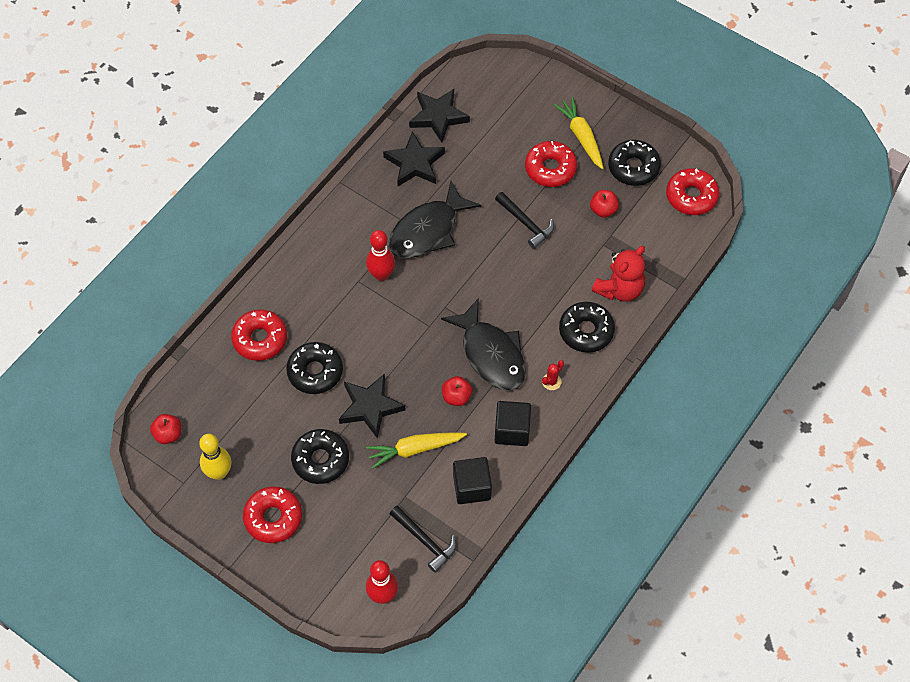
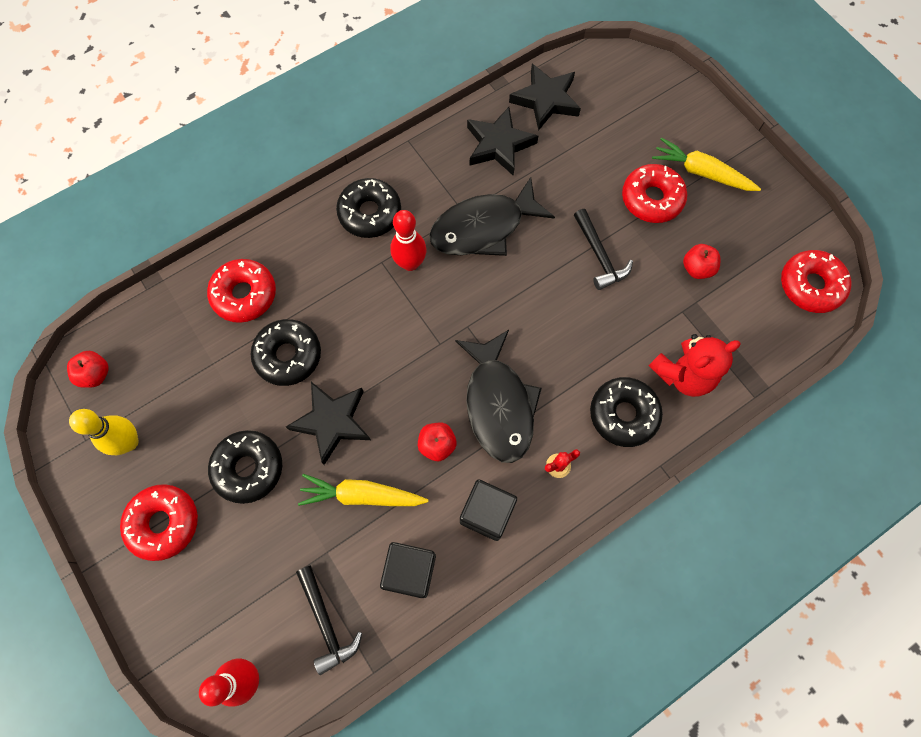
camera: 20 degrees right, 10 degrees up
yellow carrot [554,97,604,169] -> yellow carrot turned 60 degrees counterclockwise [652,137,761,191]
black donut [608,140,661,186] -> black donut moved to [336,178,401,238]

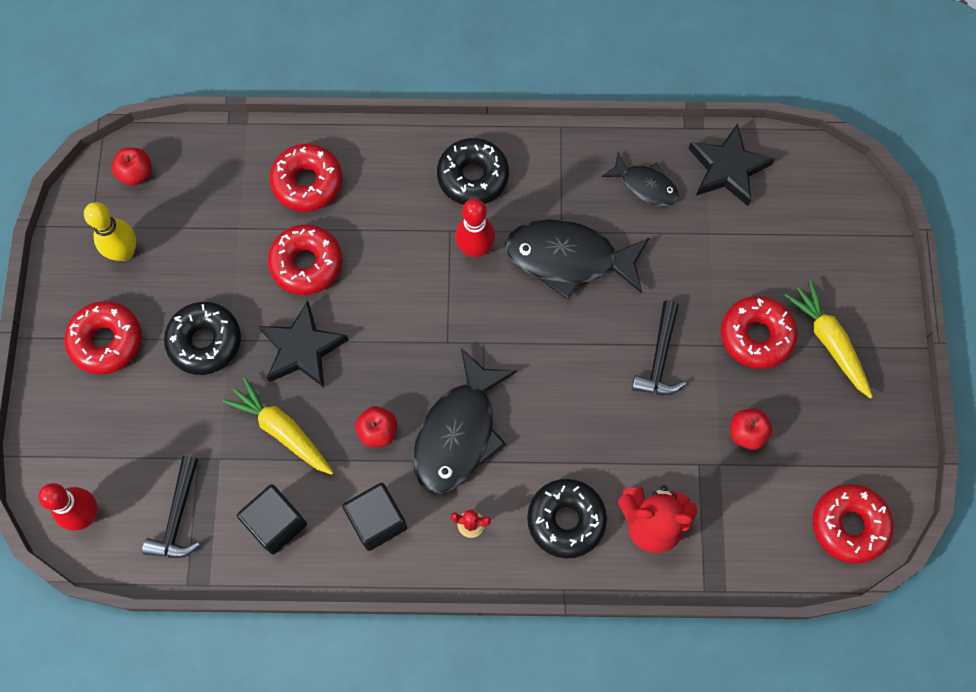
camera: 35 degrees right, 0 degrees up
black donut [250,319,321,386] -> red donut [268,224,342,295]
black star [467,107,538,176] -> black fish [602,152,679,207]

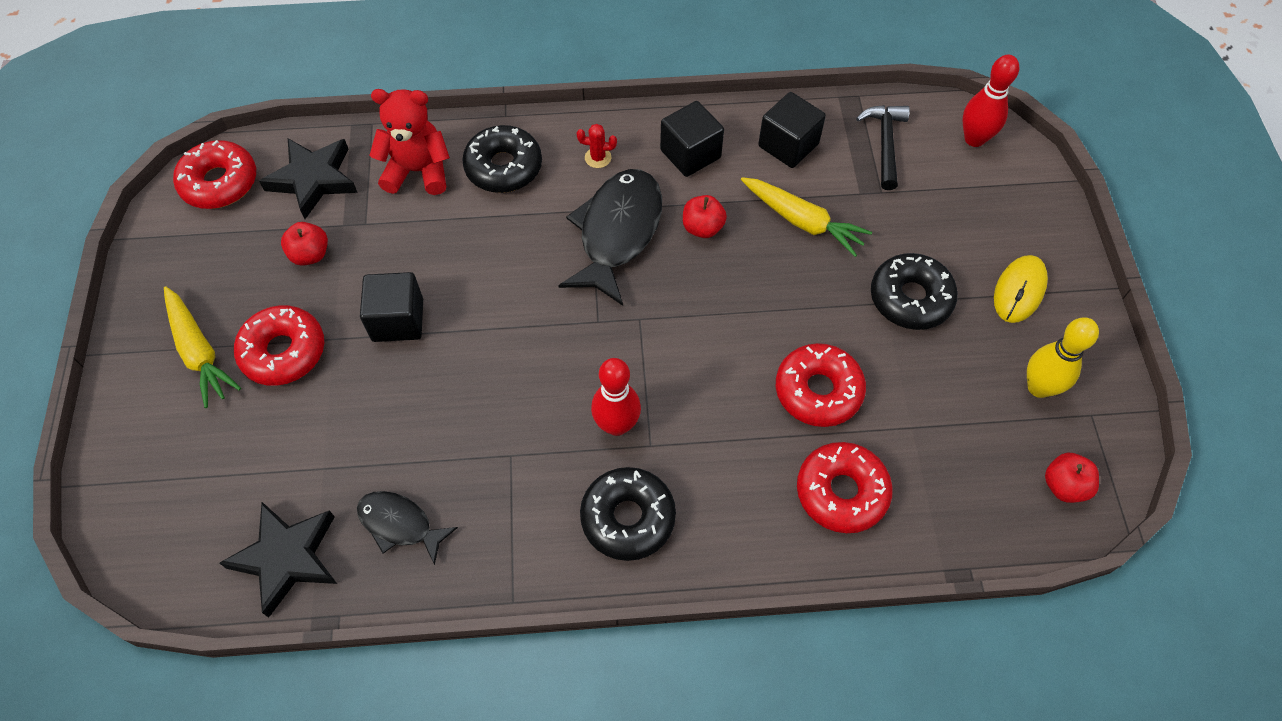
camera: 175 degrees right, 10 degrees down
red donut [64,301,142,375] -> yellow mouse [994,255,1048,323]
black star [259,301,349,388] -> black star moved to [259,138,358,219]
black fish [505,220,649,299] -> none
black hammer [632,300,686,395] -> black cube [360,272,423,342]

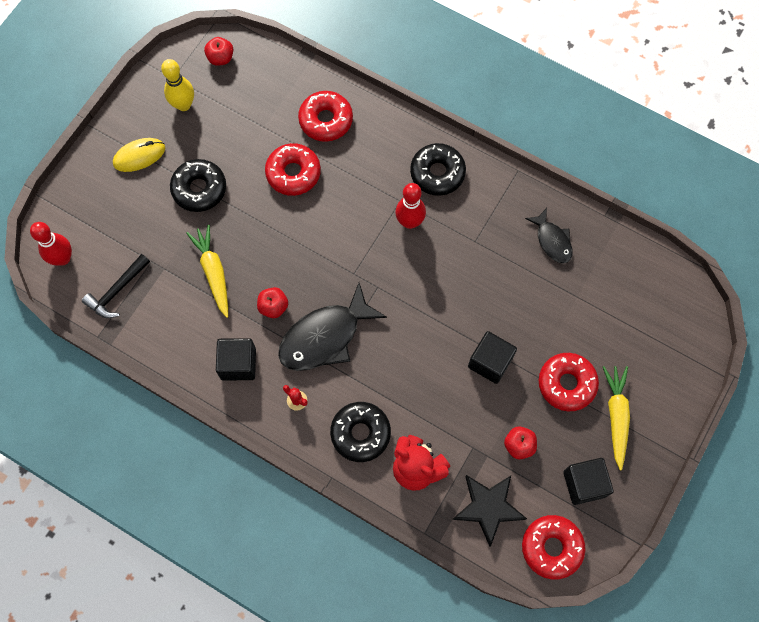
camera: 145 degrees left, 10 degrees up
black star [219,502,337,618] -> none
black cube [758,92,826,168] -> black cube moved to [563,458,614,505]

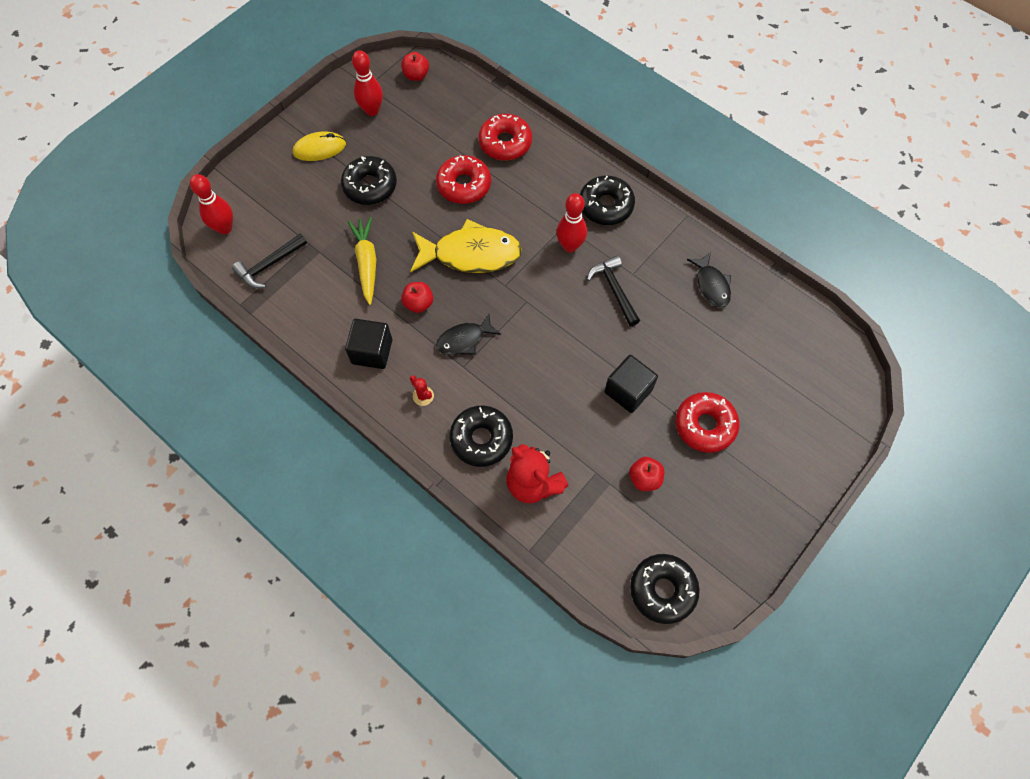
camera: 10 degrees right, 5 degrees down
yellow bowling pin [161,59,194,111] -> red bowling pin [352,50,383,116]
black fish [278,283,387,371] -> black fish [436,314,501,355], size x0.56
black star [453,475,527,547] -> none
red donut [522,515,586,579] -> black donut [630,554,700,624]
black cube [563,458,614,505] -> none
yellow carrot [603,366,630,470] -> none
none -> yellow fish [410,219,522,273]
none -> black hammer [587,255,640,326]

